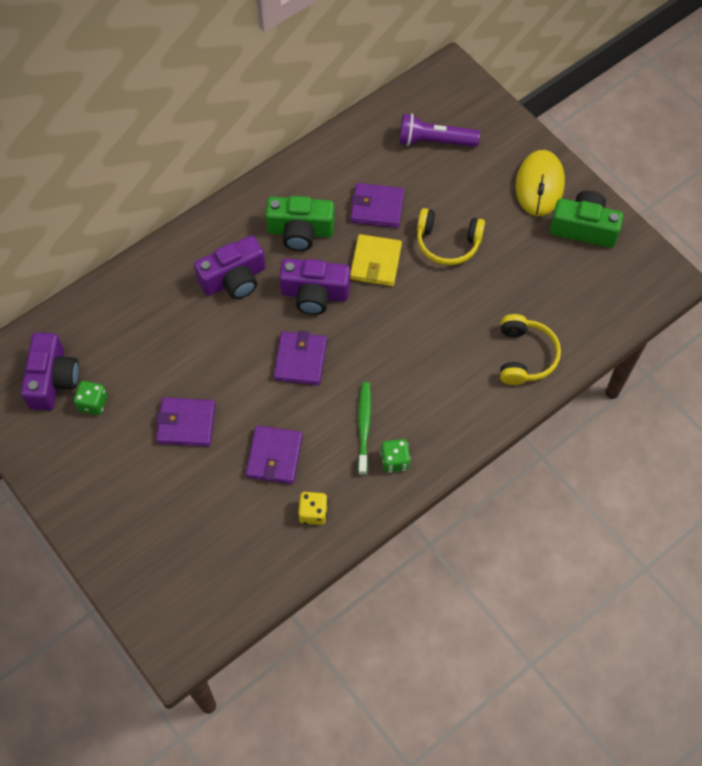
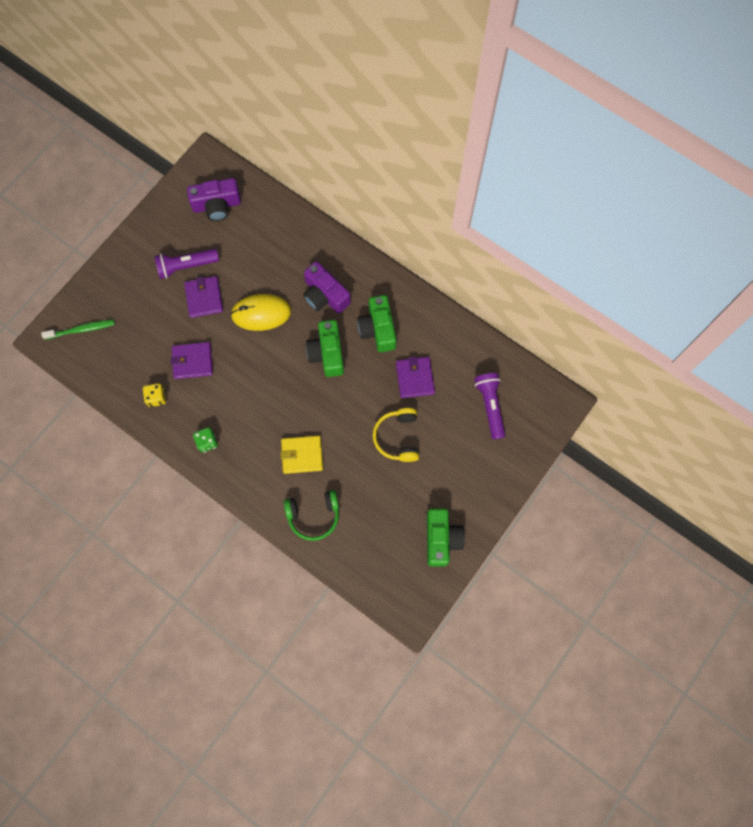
camera: 75 degrees right, 10 degrees up
green dice [74,381,107,415] -> none
purple wallet [274,331,327,385] -> none
purple camera [279,258,350,315] -> green camera [306,320,344,377]
yellow wallet [350,234,402,286] -> yellow wallet moved to [280,436,323,474]
green toothbrush [358,382,371,475] -> green toothbrush moved to [41,320,115,340]
yellow headphones [500,314,561,385] -> green headphones [284,490,339,541]
yellow mouse [516,150,565,216] -> yellow mouse moved to [230,294,291,331]
none -> purple flashlight [154,249,219,279]

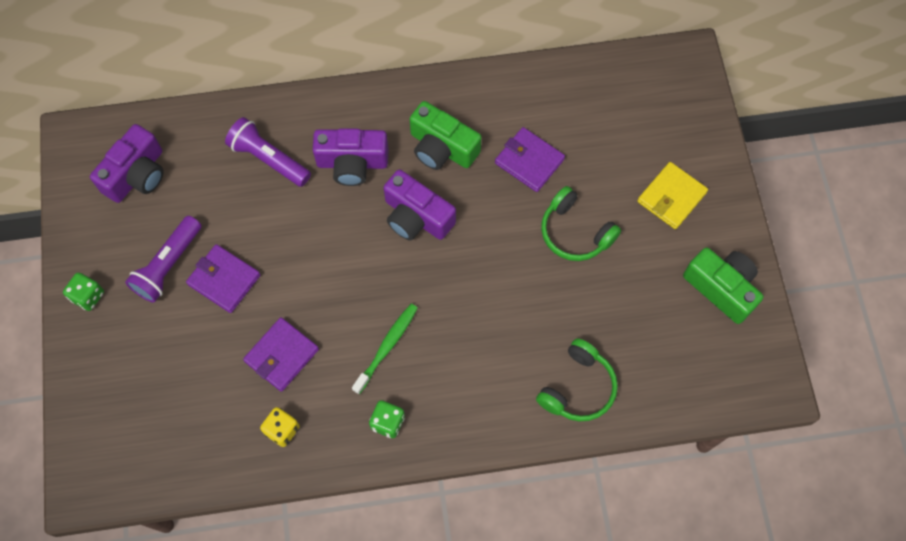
camera: 45 degrees left, 5 degrees down
green toothbrush [41,320,115,340] -> green toothbrush moved to [352,304,418,394]
yellow mouse [230,294,291,331] -> none
yellow wallet [280,436,323,474] -> yellow wallet moved to [637,162,708,229]
green camera [306,320,344,377] -> purple camera [383,170,456,241]
yellow headphones [373,408,419,462] -> green headphones [541,186,621,261]
purple flashlight [474,373,505,440] -> purple flashlight moved to [225,117,311,187]
none -> green dice [63,273,104,311]

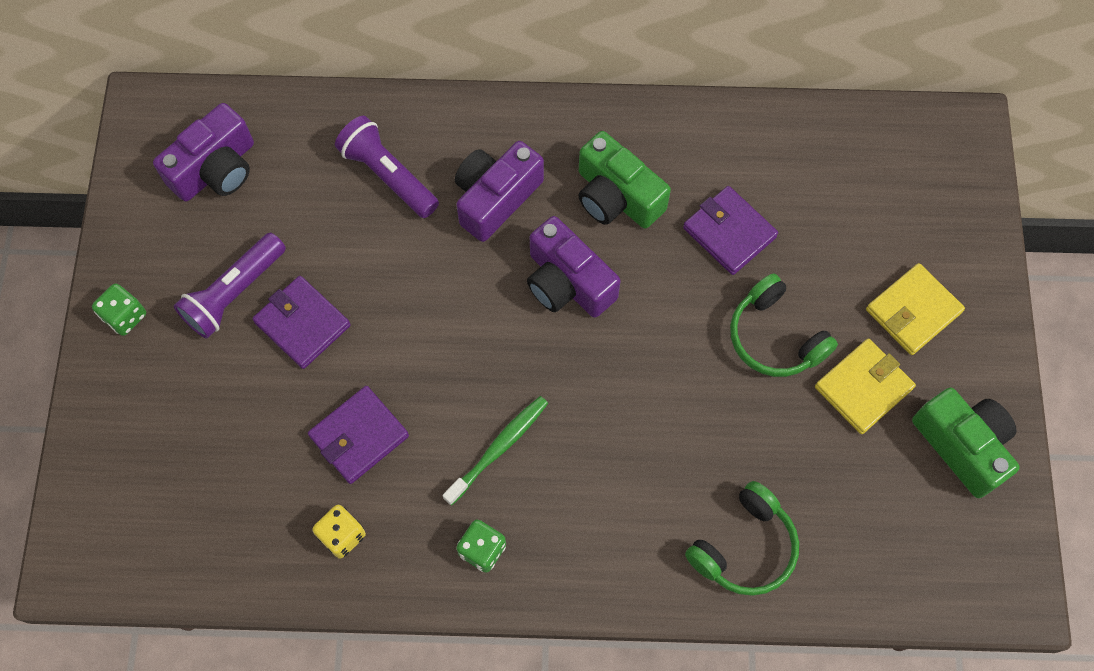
camera: 10 degrees right, 0 degrees up
purple camera [313,128,389,186] -> purple camera turned 120 degrees clockwise [455,141,544,242]
none -> yellow wallet [815,338,916,434]

